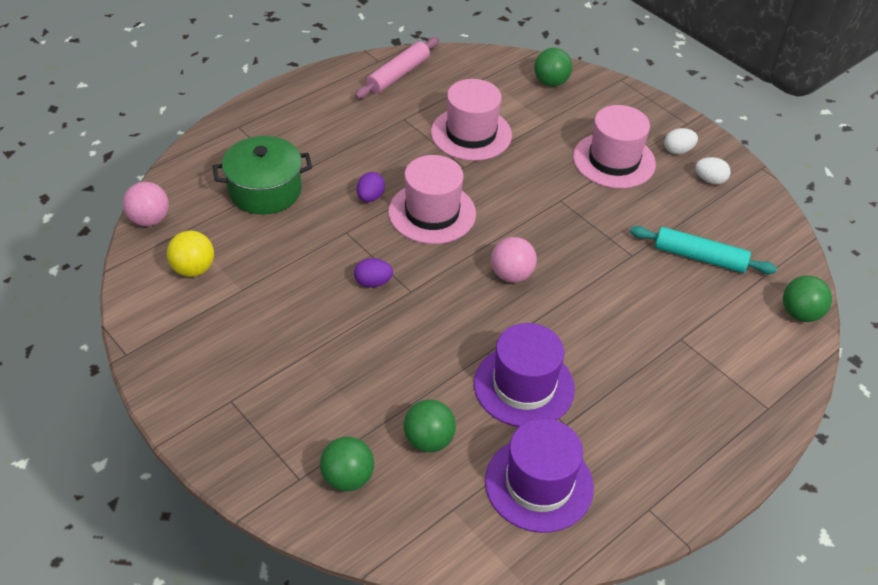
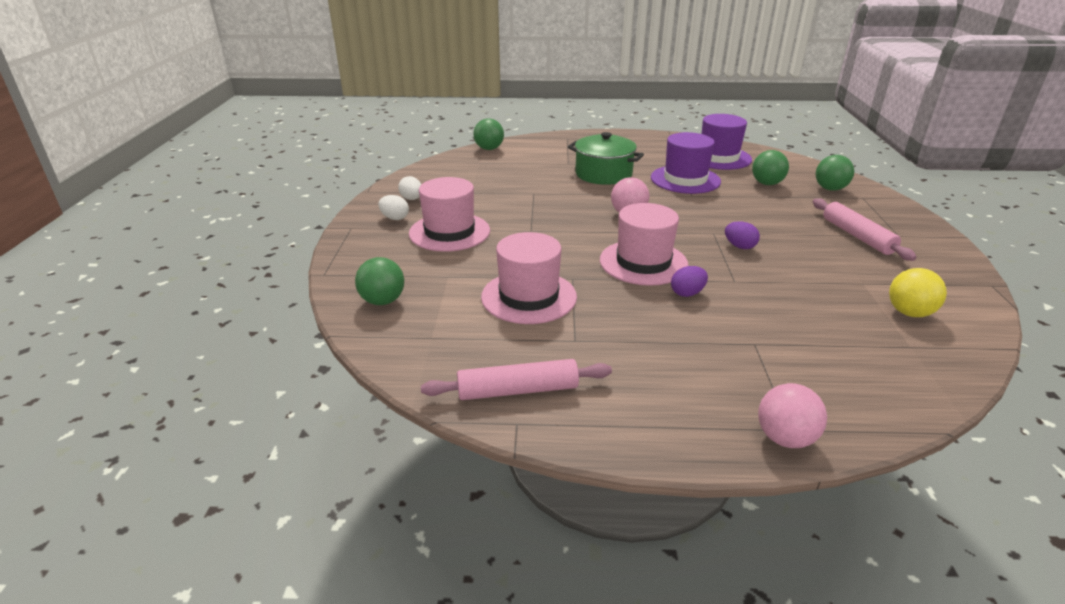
camera: 135 degrees left, 15 degrees down
pink ball [123,182,169,226] -> pink ball moved to [758,383,827,448]
green pot [212,136,312,215] -> green pot moved to [568,132,644,185]
turquoise rolling pin [630,226,777,274] -> none
none -> pink rolling pin [813,198,917,261]

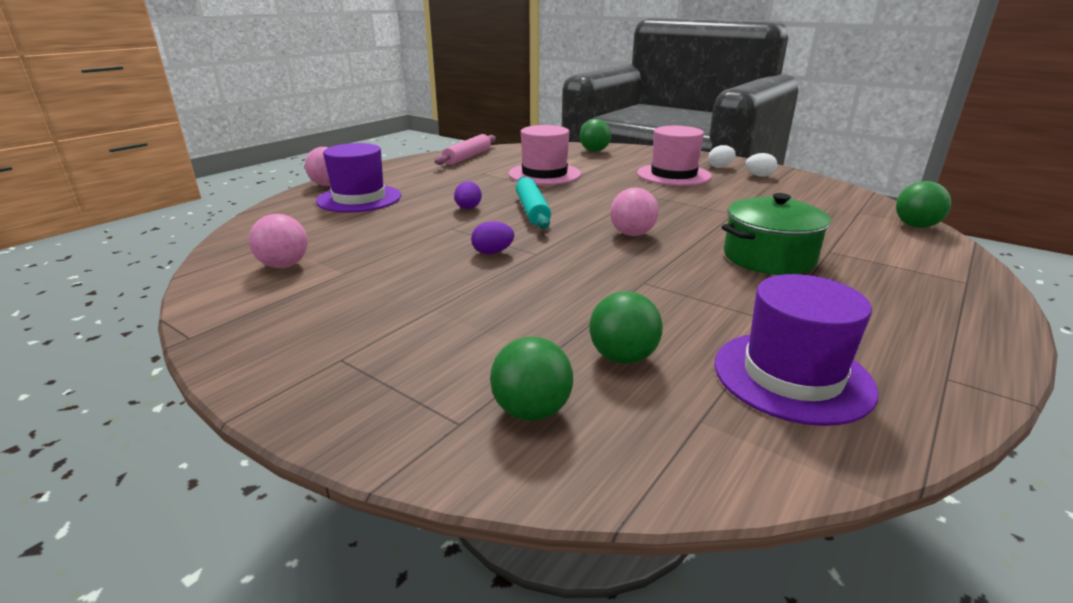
camera: 125 degrees right, 5 degrees down
pink hat [600,203,689,286] -> turquoise rolling pin [516,177,551,229]
purple hat [651,132,721,194] -> purple hat moved to [316,143,401,213]
pink rolling pin [813,198,917,261] -> none
yellow ball [889,268,947,317] -> pink ball [249,214,308,268]

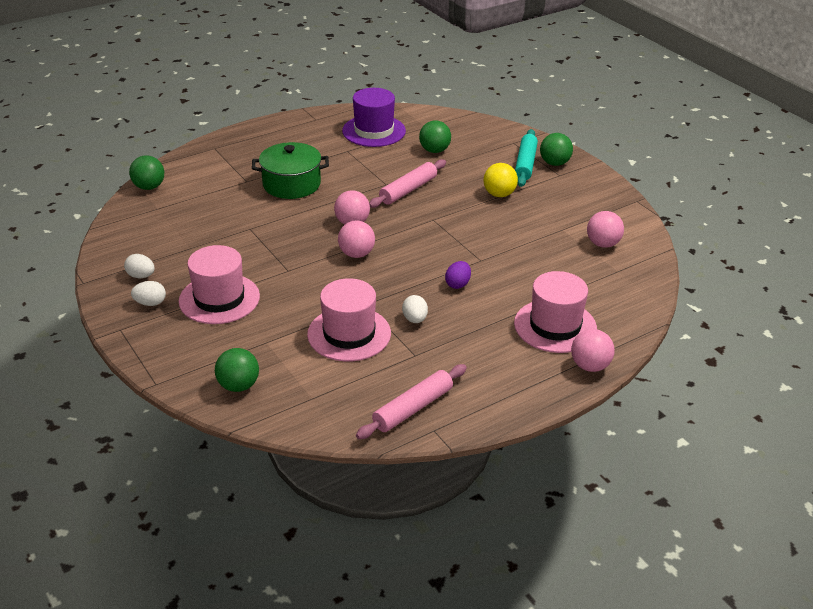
camera: 160 degrees left, 10 degrees up
purple hat [316,143,401,213] -> pink hat [514,271,597,353]
purple egg [471,221,514,254] -> none
green ball [490,337,573,421] -> green ball moved to [540,133,573,166]
turquoise rolling pin [516,177,551,229] -> turquoise rolling pin moved to [515,129,538,187]
none -> pink ball [338,220,375,258]
none -> pink rolling pin [369,159,446,208]
none -> white egg [402,295,428,323]
none -> yellow ball [483,163,518,197]

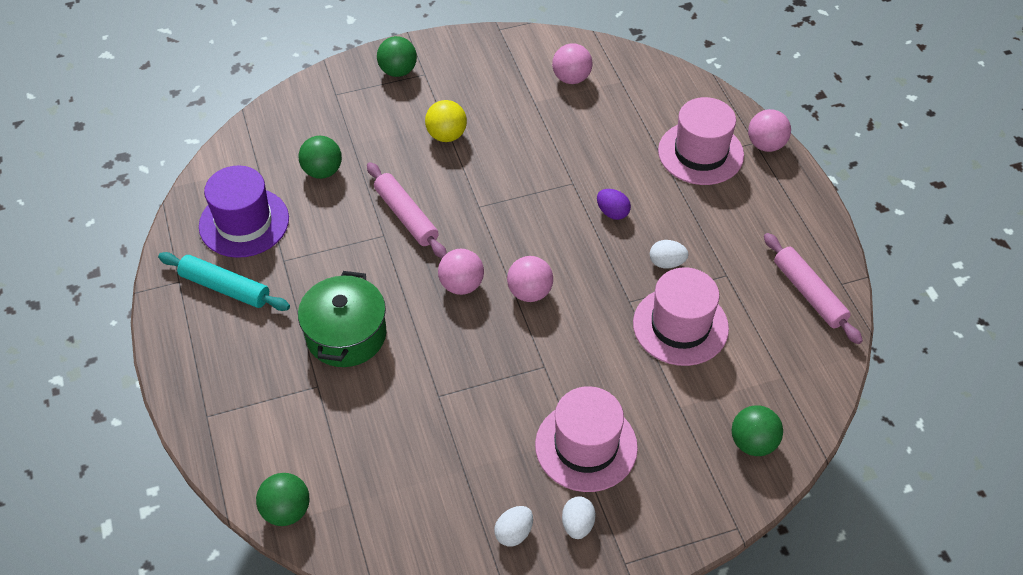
camera: 75 degrees left, 15 degrees up
turquoise rolling pin [515,129,538,187] -> turquoise rolling pin moved to [158,252,290,311]

